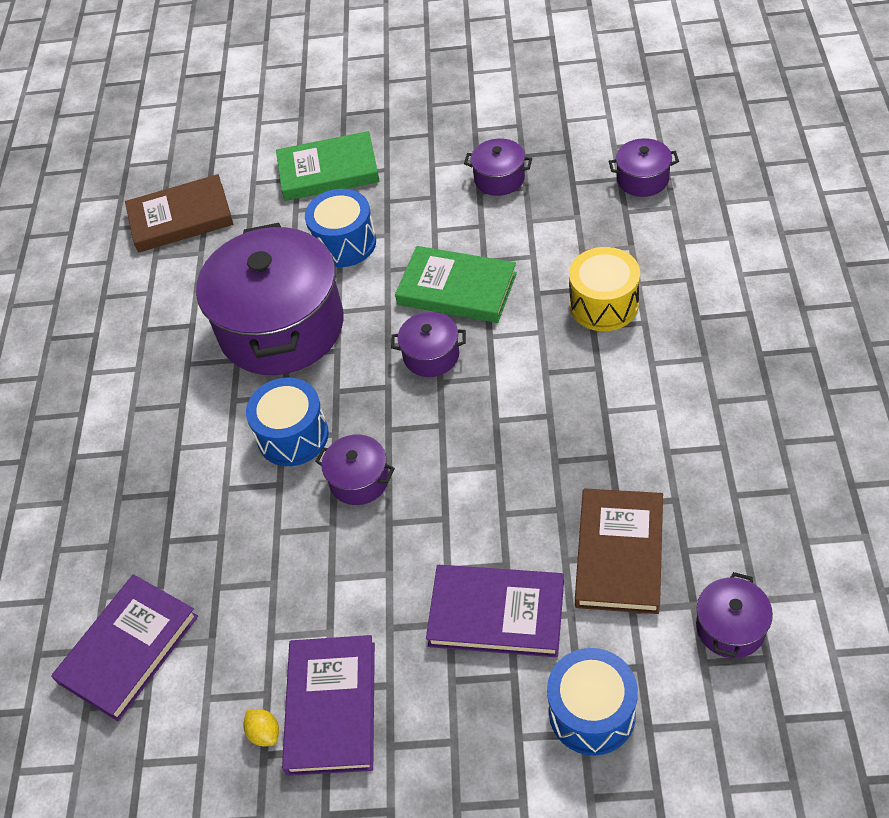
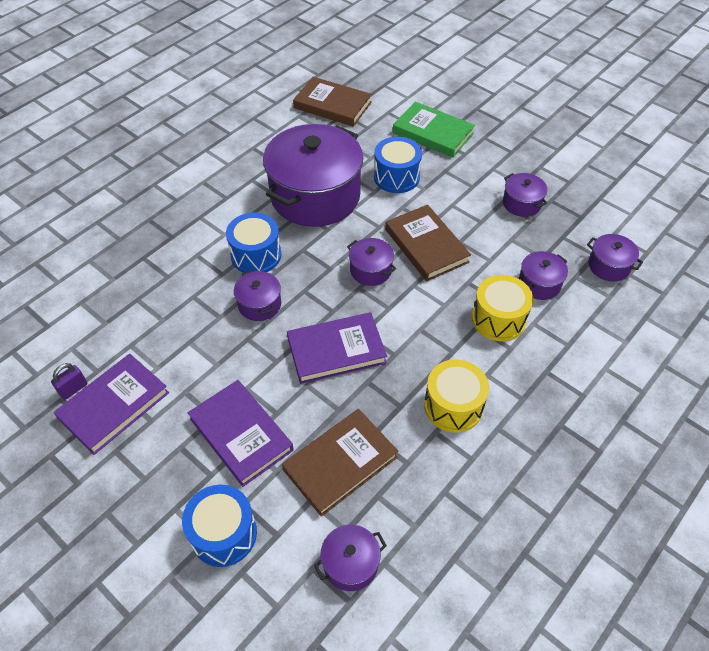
camera: 35 degrees right, 0 degrees up
purple book [51,574,198,722] -> purple book moved to [287,312,387,384]
yellow lemon [243,709,279,746] -> purple padlock [51,363,87,400]
green book [395,246,517,323] -> brown book [385,205,471,281]
none -> yellow drum [424,360,489,433]
none -> purple pot [519,251,568,300]

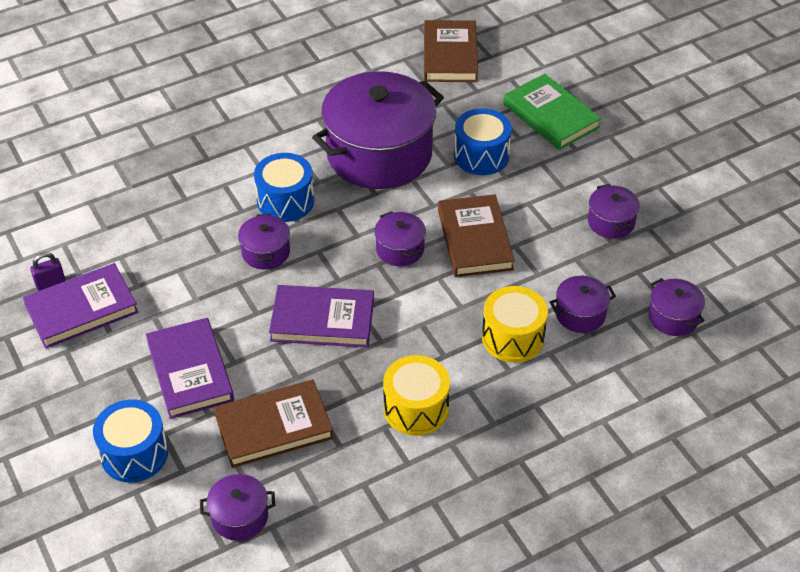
camera: 20 degrees right, 5 degrees down
brown book [293,77,372,127] -> brown book turned 45 degrees clockwise [424,20,478,82]

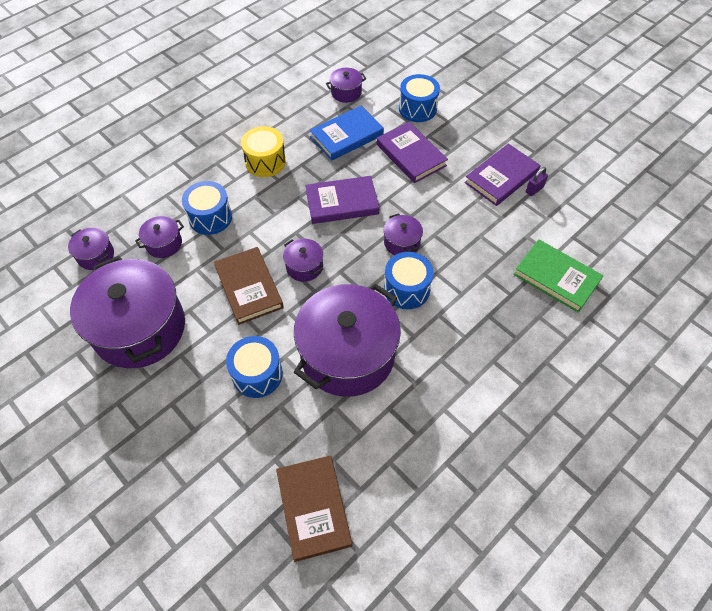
camera: 165 degrees right, 10 degrees up
brown book [214,380,334,468] -> blue book [310,106,384,161]
yellow drum [482,286,548,363] -> blue drum [182,181,232,235]
green book [503,74,601,150] -> green book moved to [514,240,603,313]
purple pot [588,184,640,239] -> purple pot [70,256,185,368], size x2.33

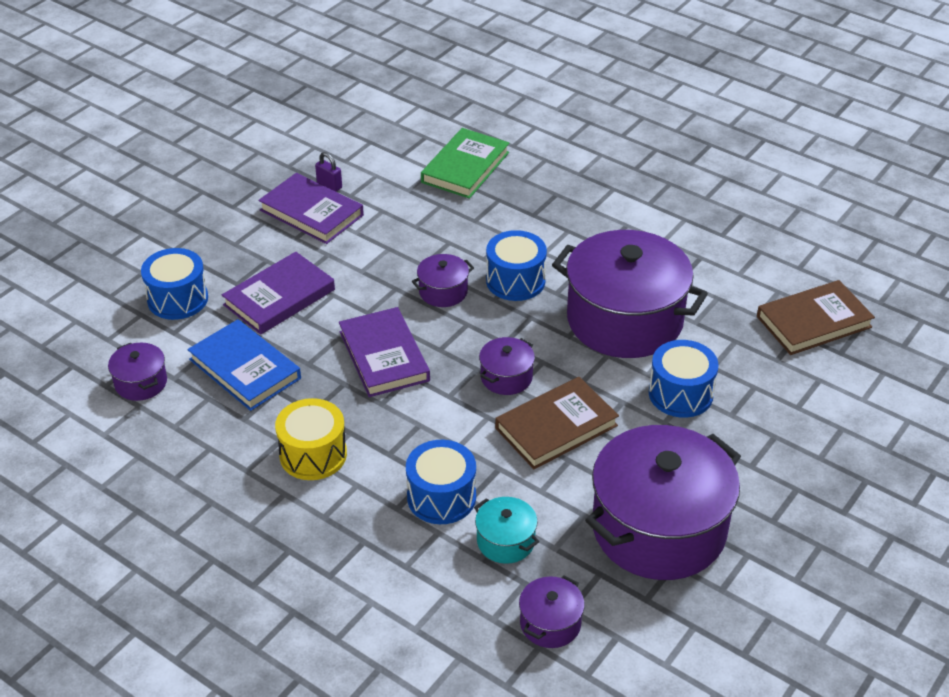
camera: 100 degrees left, 15 degrees down
purple pot [135,216,184,258] -> turquoise pot [474,497,539,564]

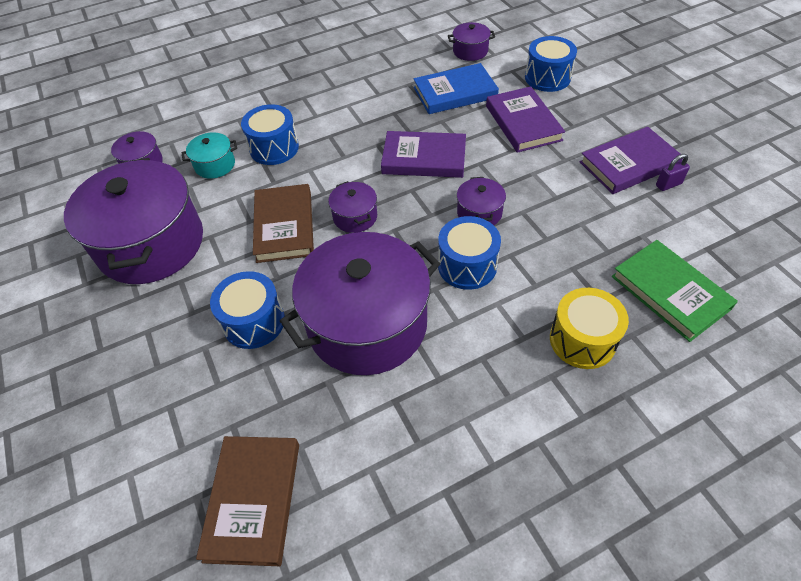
camera: 120 degrees right, 10 degrees up
yellow drum [275,398,347,480] -> yellow drum moved to [550,288,629,369]

